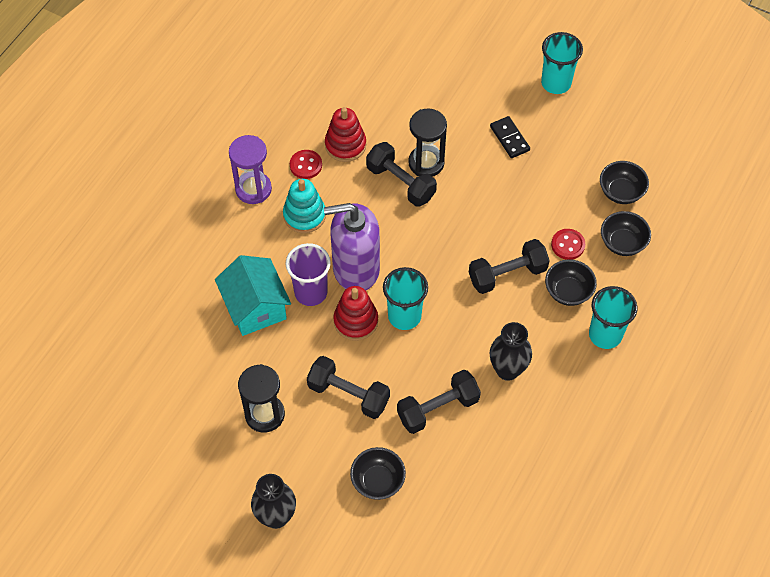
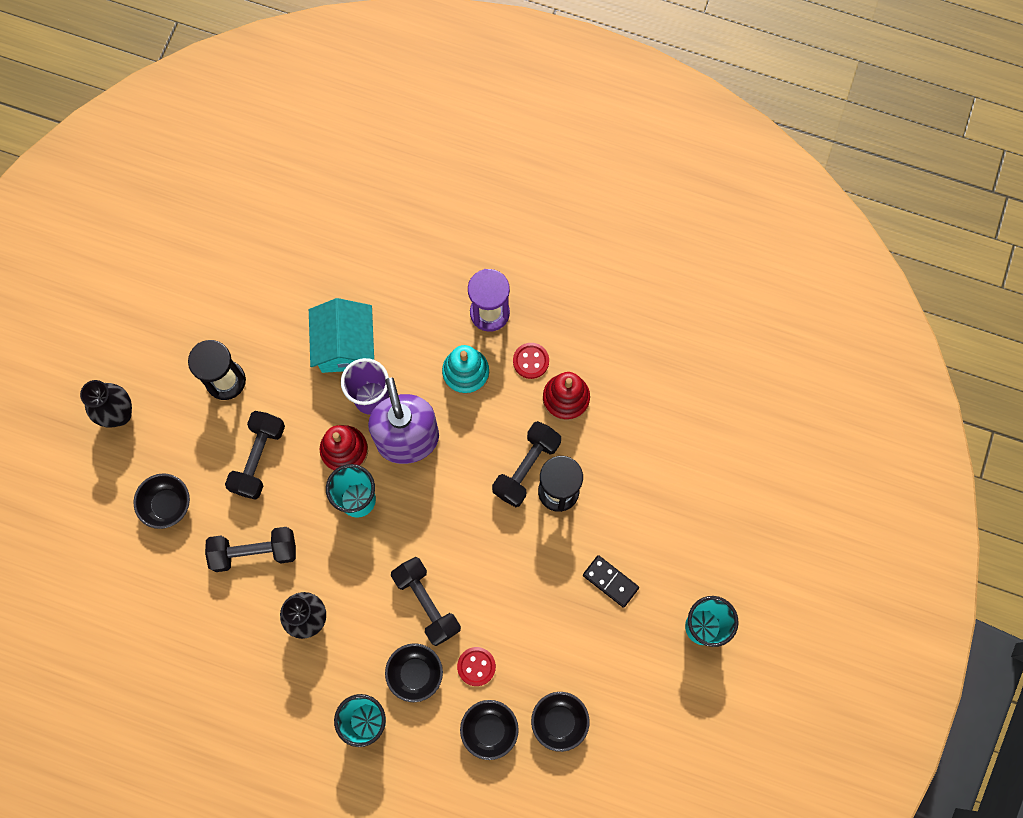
camera: 80 degrees right, 15 degrees up
turquoise house [215,255,291,336] -> turquoise house turned 60 degrees counterclockwise [309,298,374,373]
black dumbbell [397,370,481,434] -> black dumbbell turned 60 degrees counterclockwise [205,527,296,572]
black domino [490,116,530,158] -> black domino turned 75 degrees clockwise [583,555,639,608]

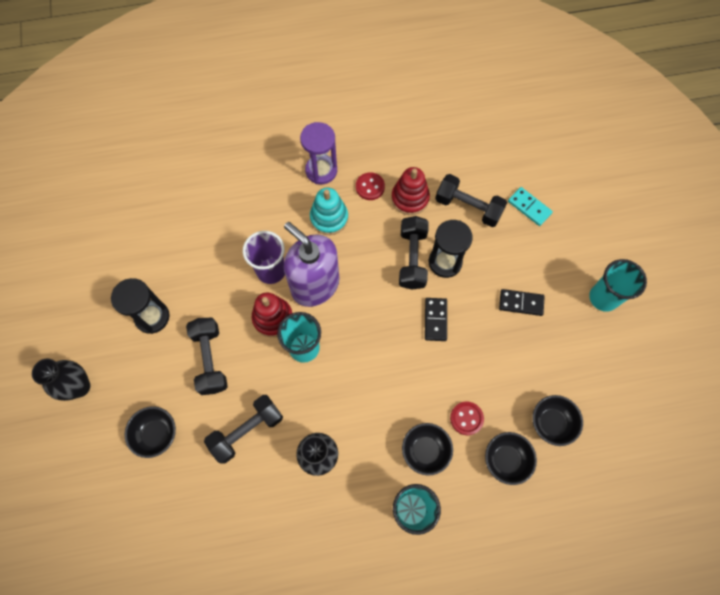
camera: 30 degrees left, 5 degrees down
turquoise house [309,298,374,373] -> none
black dumbbell [391,557,461,646] -> black dumbbell moved to [435,174,507,227]
none -> black domino [425,298,447,341]
none -> turquoise domino [508,187,553,226]

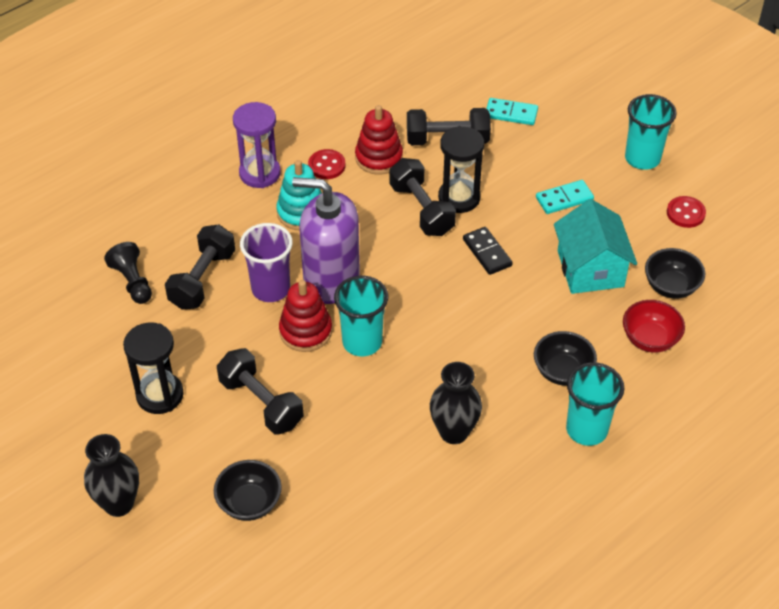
camera: 30 degrees left, 20 degrees down
black dumbbell [204,395,283,464] -> black dumbbell moved to [165,224,235,310]
red button [450,401,484,435] -> red button moved to [667,196,706,228]
black bowl [485,432,537,485] -> red bowl [623,300,685,353]
black domino [499,289,545,316] -> turquoise domino [536,180,594,214]
none -> black pawn [104,242,152,304]
none -> turquoise house [554,199,637,294]

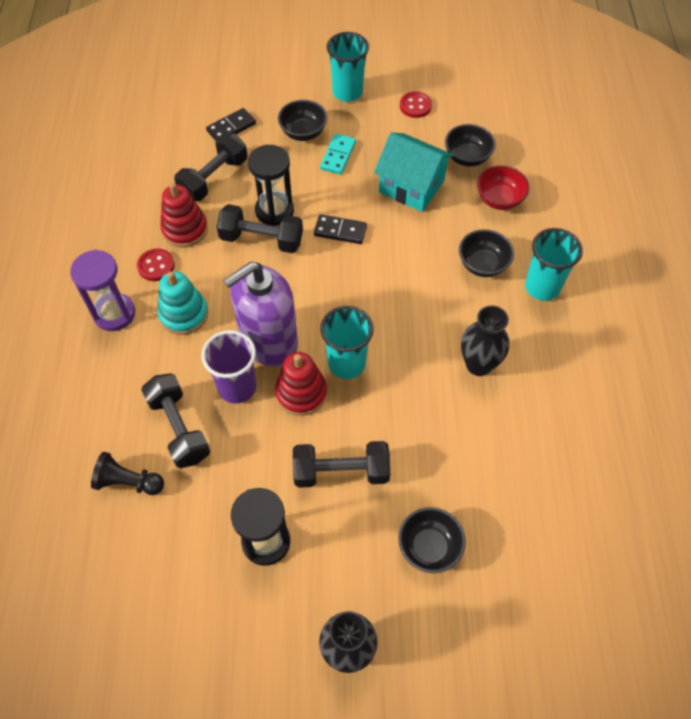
camera: 50 degrees left, 10 degrees up
turquoise domino [486,98,538,125] -> black domino [206,108,256,141]
none -> black bowl [278,100,327,141]

